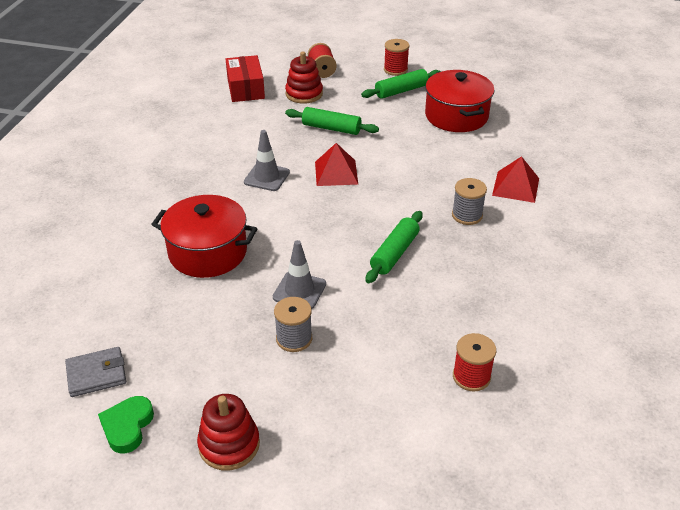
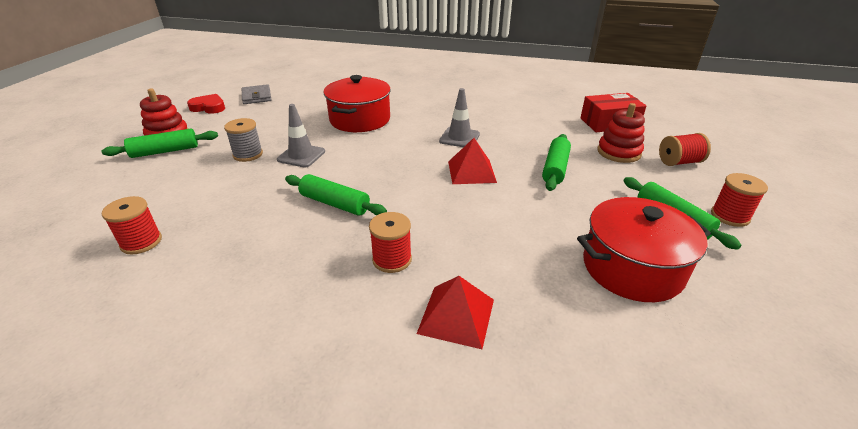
camera: 90 degrees right, 5 degrees down
green heart [98,396,154,453] -> red heart [187,94,225,114]
grey spool [452,178,487,225] -> red spool [369,212,412,273]
none -> green rolling pin [102,129,218,158]

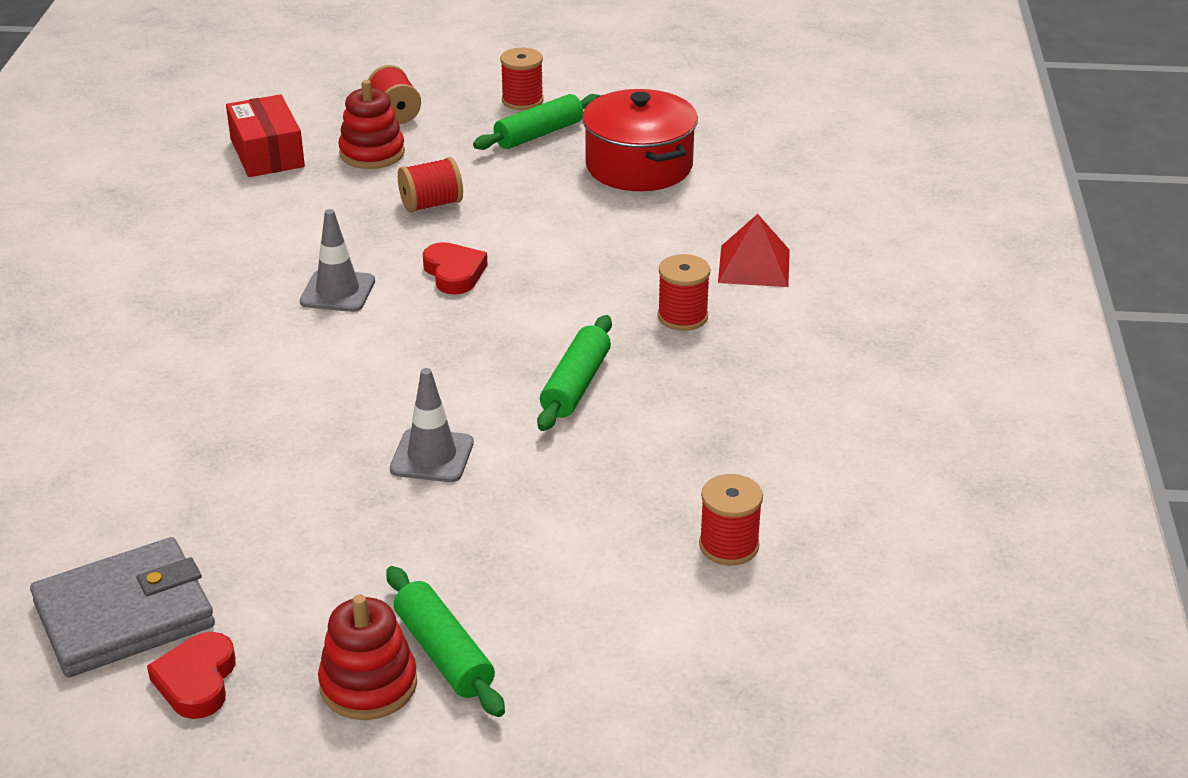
camera: 100 degrees left, 0 degrees up
grey spool [224,118,263,162] -> none
grey wallet [242,84,271,104] -> grey wallet [30,537,215,677], size x1.68
red pot [324,75,391,132] -> none
red pyramid [448,138,497,184] -> red heart [423,242,488,295]
green rolling pin [542,134,571,191] -> red spool [398,157,463,213]

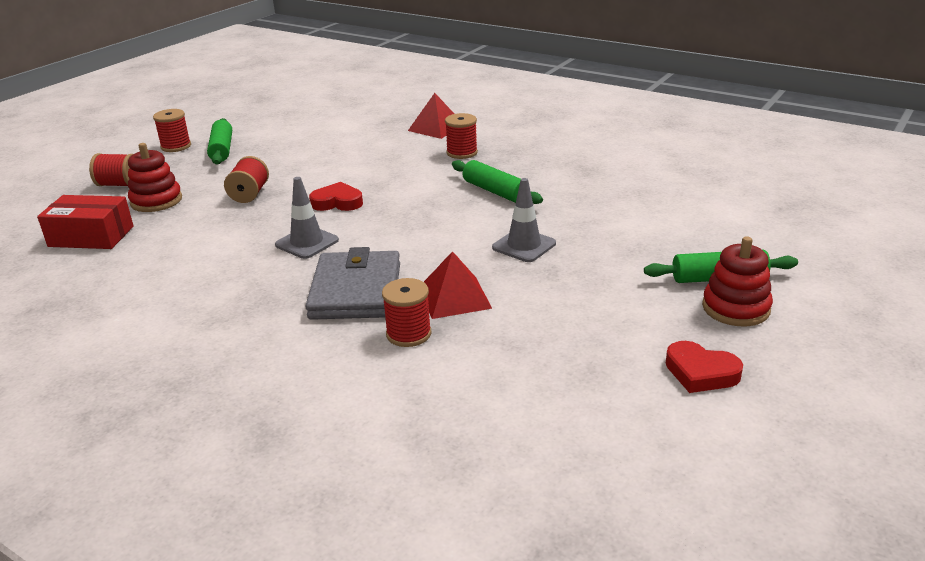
camera: 60 degrees left, 5 degrees down
grey wallet [30,537,215,677] -> grey wallet moved to [305,247,400,320]
red pot [582,89,698,191] -> none
red spool [699,474,763,565] -> red spool moved to [382,278,431,347]
none -> red pyramid [424,251,492,319]

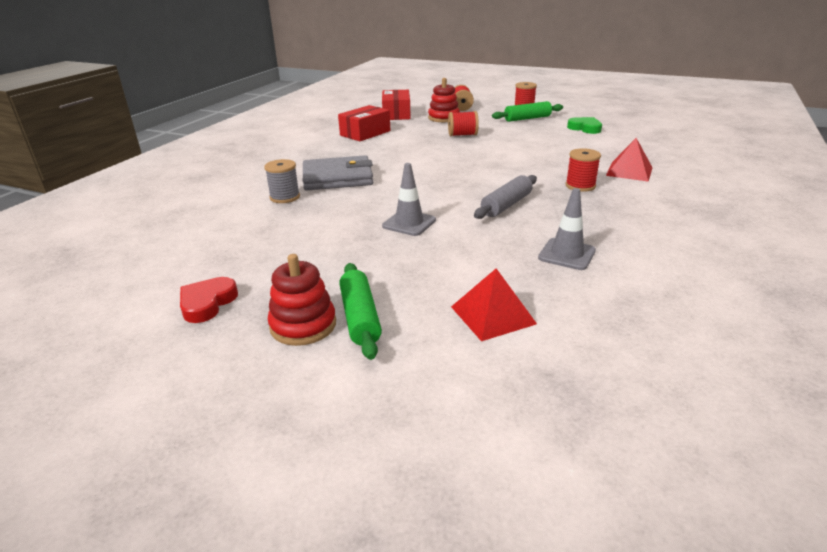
camera: 80 degrees right, 0 degrees up
grey traffic cone [275,177,339,259] -> grey traffic cone moved to [538,188,596,270]
red heart [309,182,363,211] -> none
red spool [382,278,431,347] -> grey spool [264,159,300,203]
red pyramid [424,251,492,319] -> red pyramid moved to [451,268,537,341]
green rolling pin [452,160,543,204] -> grey rolling pin [474,175,537,219]
none -> red box [338,105,390,141]
none -> green heart [567,117,602,134]

